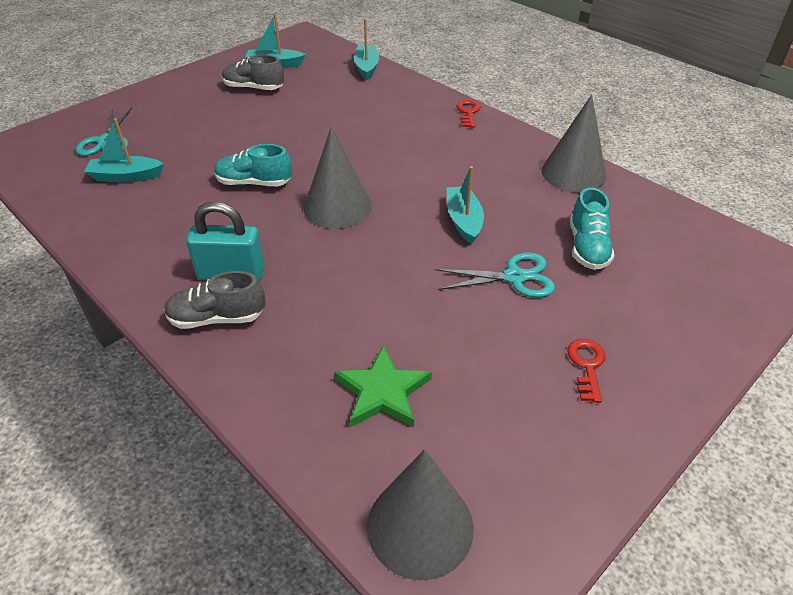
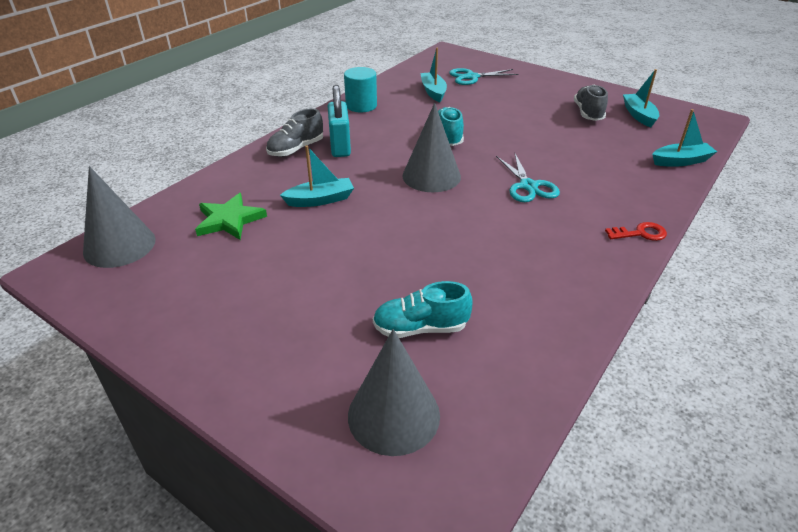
camera: 80 degrees right, 5 degrees down
grey shoe [164,271,266,329] -> grey shoe turned 120 degrees counterclockwise [266,108,323,157]
turquoise scissors [435,253,555,298] -> turquoise scissors moved to [496,154,560,202]
turquoise boat [447,166,484,244] -> turquoise boat moved to [280,146,354,207]
grey cone [541,95,607,193] -> grey cone moved to [348,329,440,456]
red key [567,339,606,403] -> none
none -> turquoise cylinder [344,67,377,112]

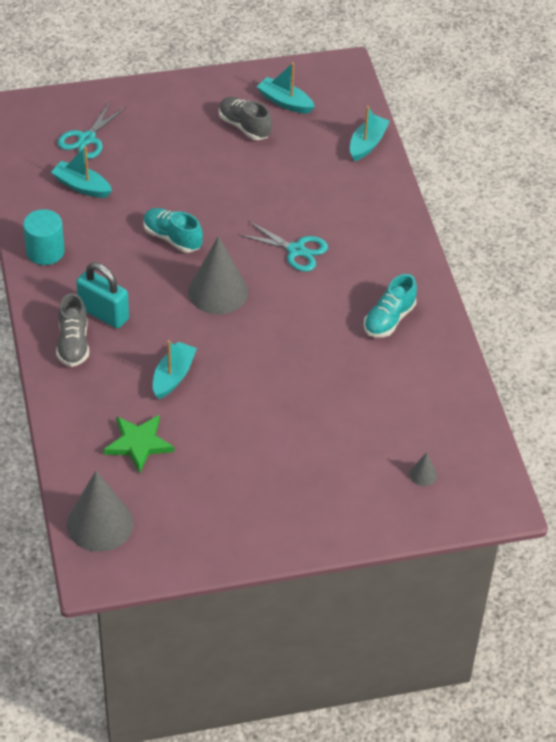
camera: 50 degrees left, 10 degrees up
grey cone [348,329,440,456] -> grey cone [409,452,437,486], size x0.43
turquoise shoe [373,281,473,338] -> turquoise shoe moved to [364,274,417,337]
red key [605,222,667,241] -> none

